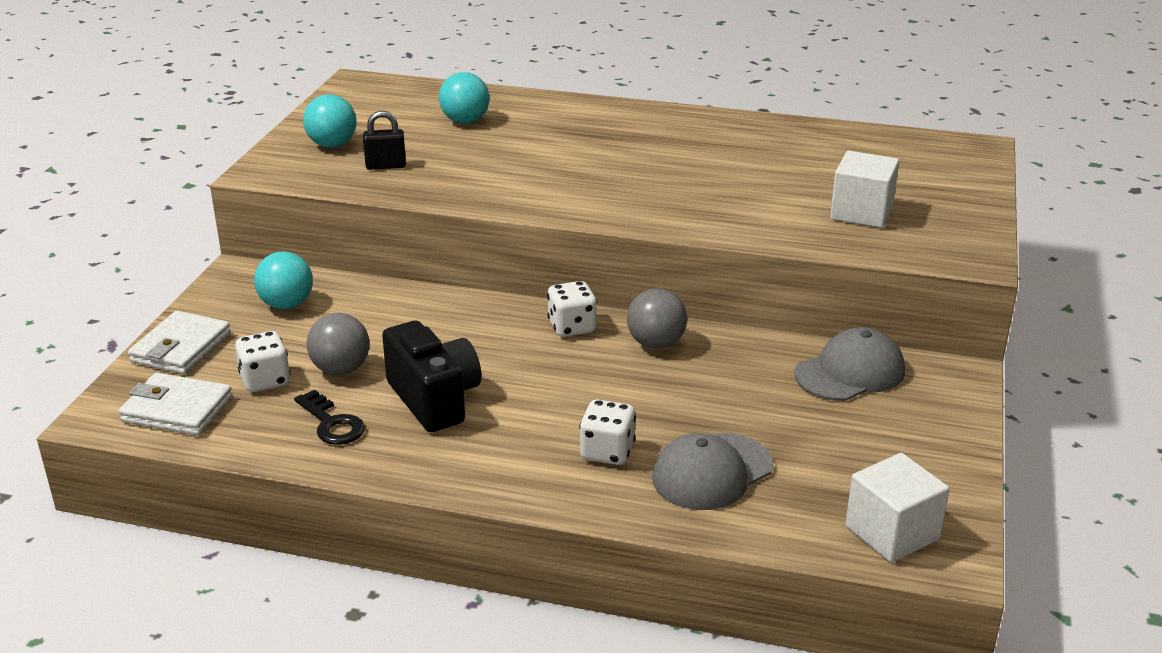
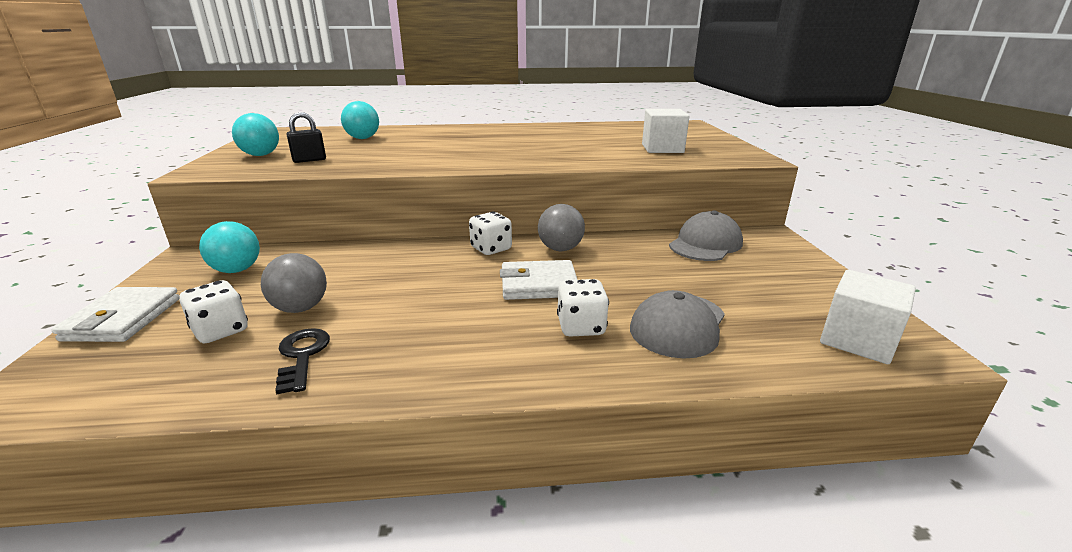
camera: 20 degrees left, 5 degrees down
white wallet [119,373,233,436] -> white wallet moved to [500,260,577,300]
black key [294,390,365,445] -> black key turned 135 degrees counterclockwise [275,328,330,395]
black camera [382,321,481,432] -> none

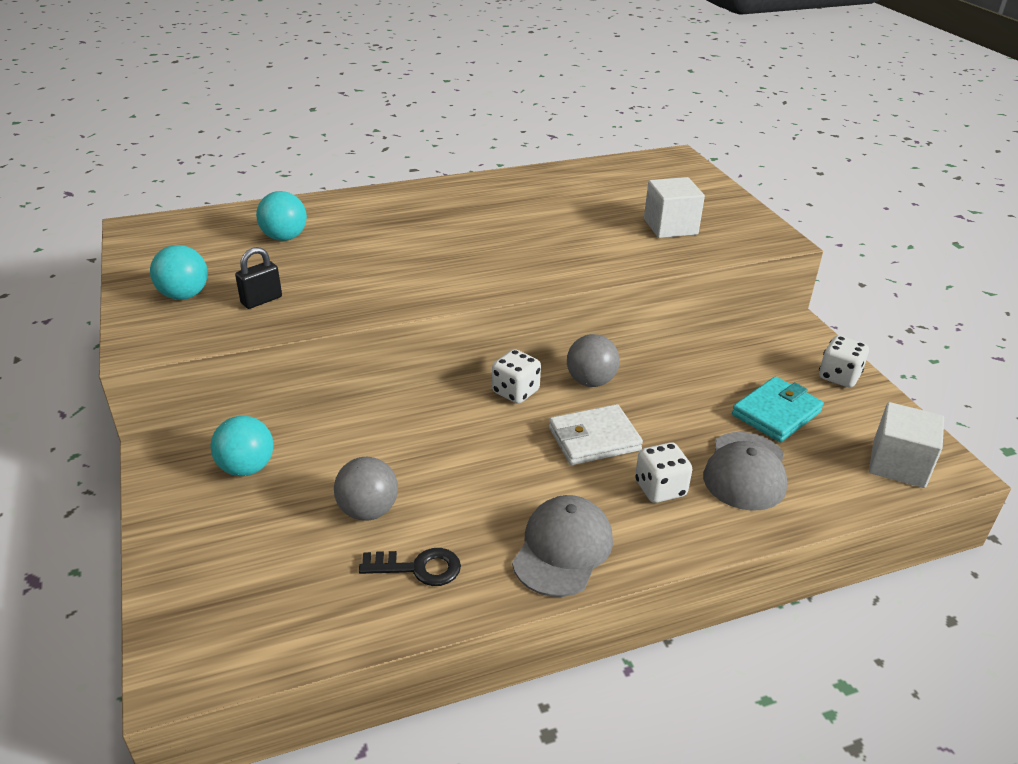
camera: 15 degrees left, 10 degrees up
white wallet [51,287,179,342] -> none
white dice [179,280,248,343] -> white dice moved to [819,336,869,388]
black key [275,328,330,395] -> black key turned 120 degrees clockwise [359,548,461,586]
grey cap [669,211,743,261] -> grey cap moved to [512,495,613,597]
none -> turquoise wallet [732,376,824,442]

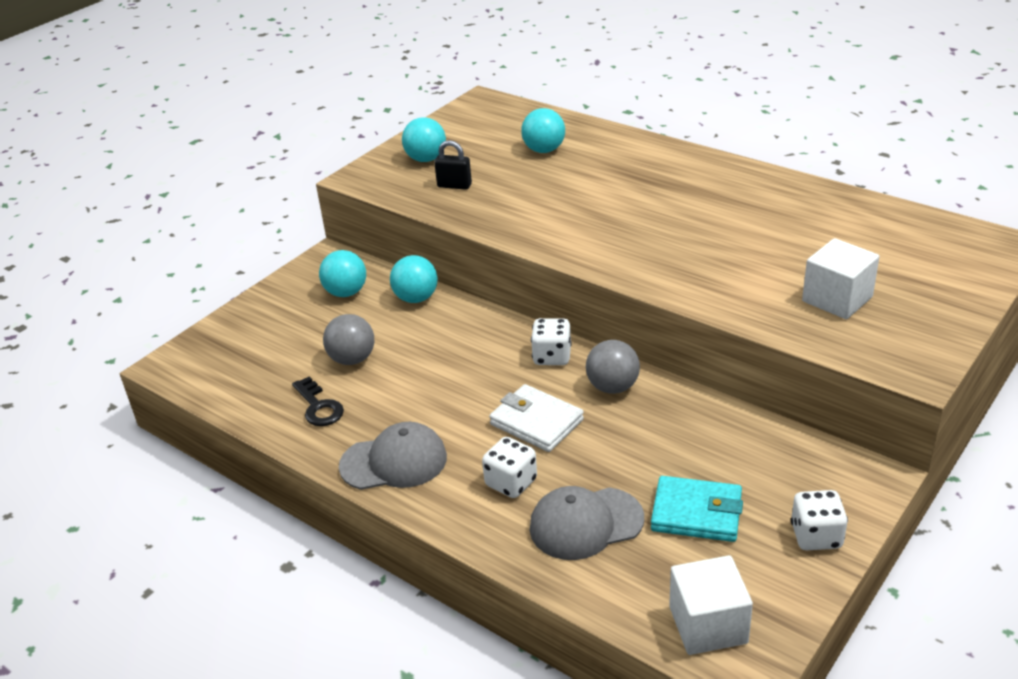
camera: 60 degrees right, 0 degrees up
none -> turquoise ball [390,255,438,303]

